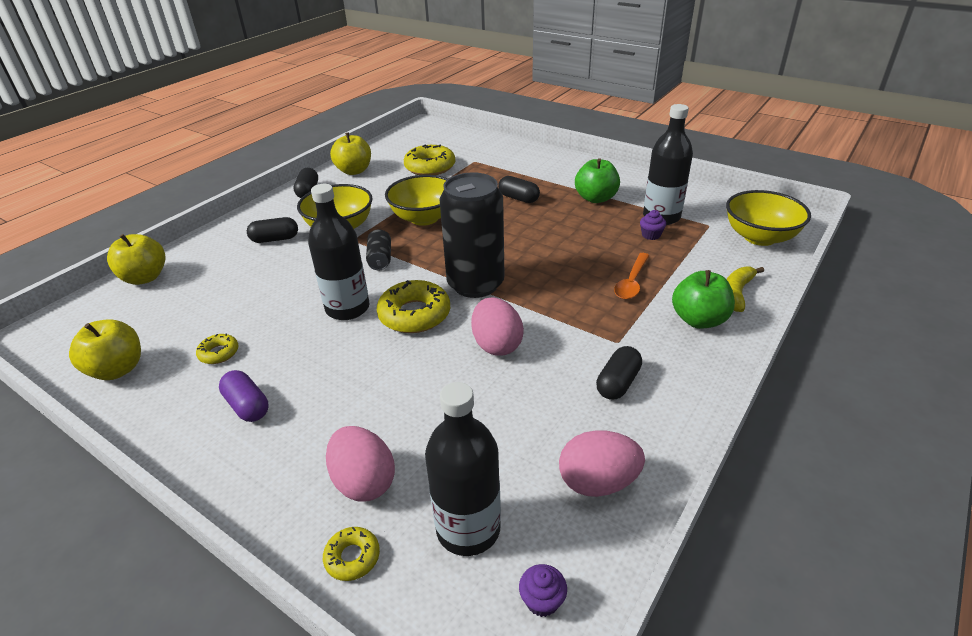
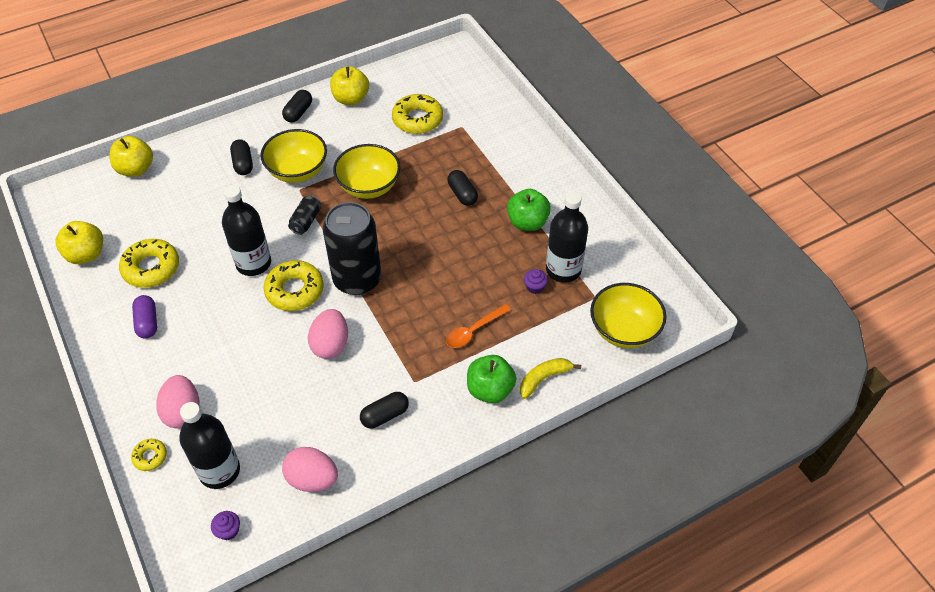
camera: 25 degrees right, 15 degrees up
yellow donut [196,334,239,364] -> yellow donut [119,239,179,288], size x1.93
black capsule [247,217,298,243] -> black capsule turned 60 degrees clockwise [230,139,253,175]

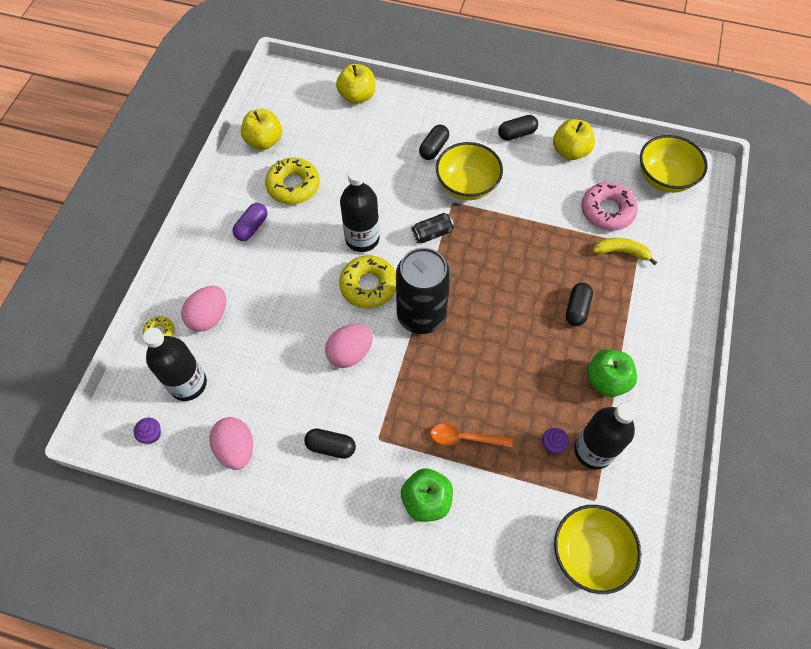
camera: 45 degrees right, 10 degrees up
yellow bowl [333,144,400,199] -> yellow bowl moved to [640,135,708,193]
yellow donut [392,94,443,134] -> pink donut [581,182,638,231]
yellow banana [520,358,581,399] -> yellow banana moved to [593,238,657,265]

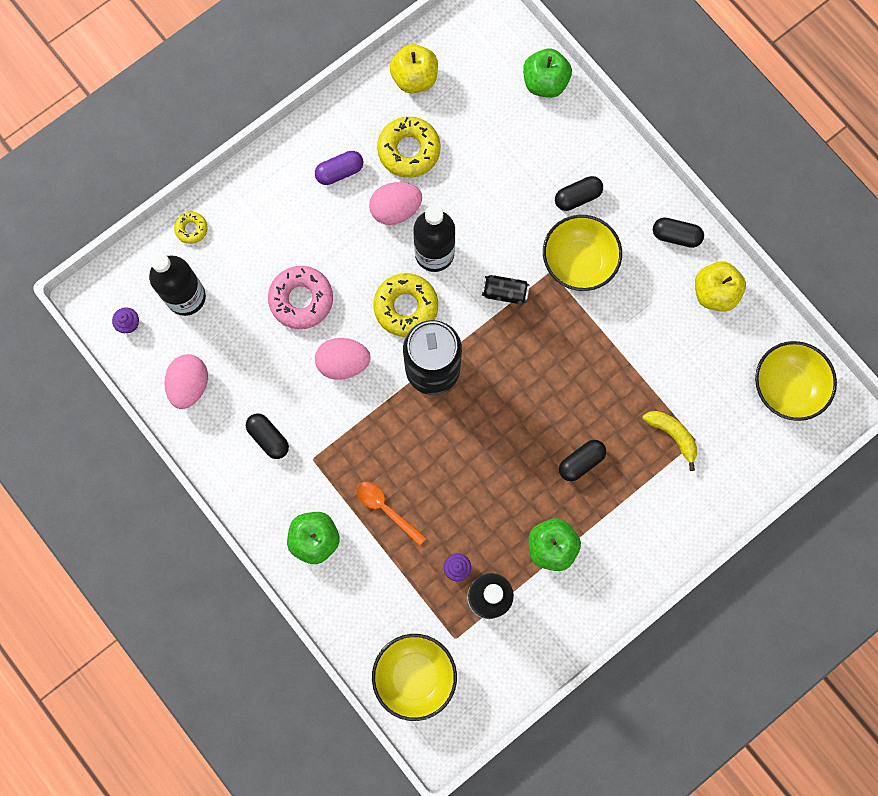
camera: 35 degrees right, 15 degrees up
pink egg [181,286,226,332] -> pink egg moved to [369,182,422,225]
yellow apple [336,64,375,104] -> green apple [523,49,572,98]
pink donut [581,182,638,231] -> pink donut moved to [268,266,333,329]

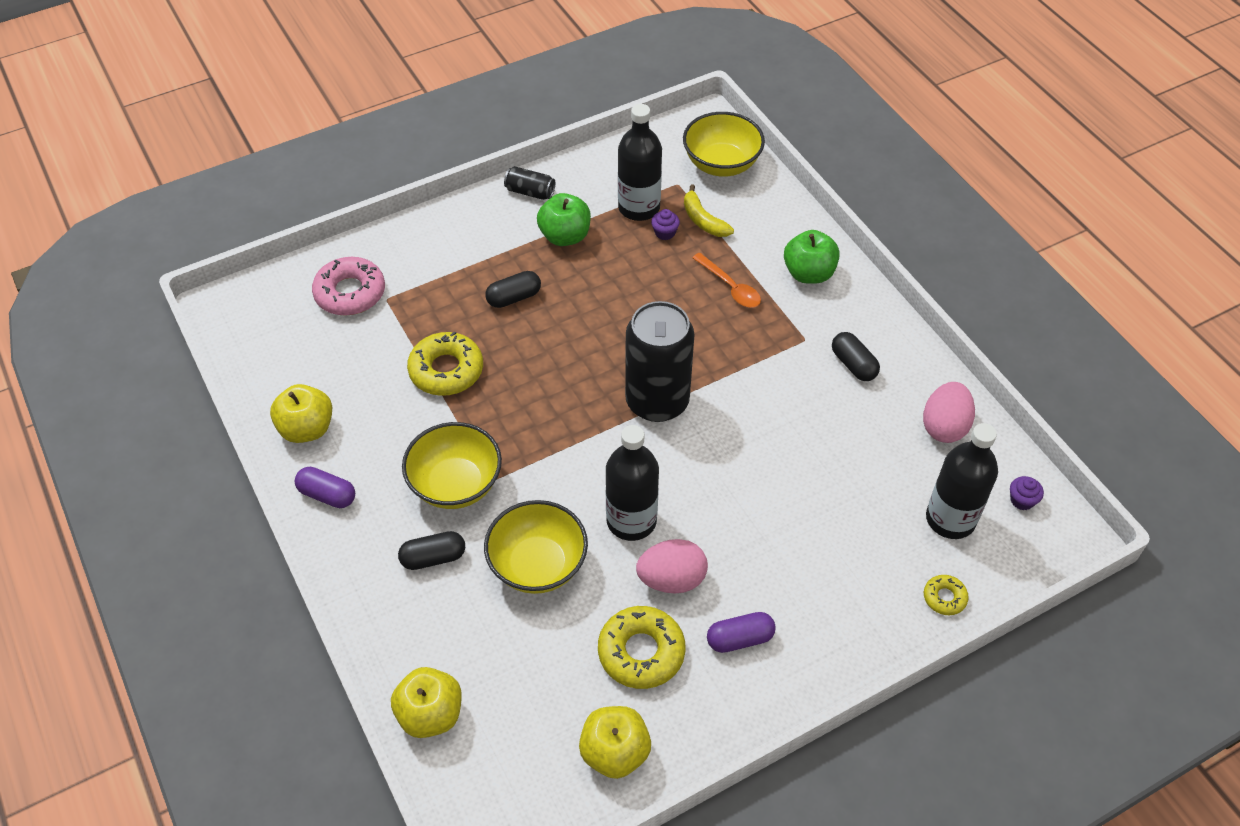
camera: 170 degrees left, 25 degrees down
pink donut [268,266,333,329] -> pink donut moved to [312,257,385,316]
pink egg [315,338,371,380] -> none
yellow donut [373,273,438,337] -> yellow donut moved to [407,331,483,396]
black can [482,275,530,305] -> black can moved to [504,166,555,200]
green apple [523,49,572,98] -> yellow apple [391,667,462,738]
yellow banana [643,411,697,471] -> yellow banana moved to [684,184,734,237]
black capsule [653,218,704,248] -> purple capsule [295,467,355,508]
yellow bowl [755,341,837,421] -> yellow bowl moved to [484,500,588,594]

